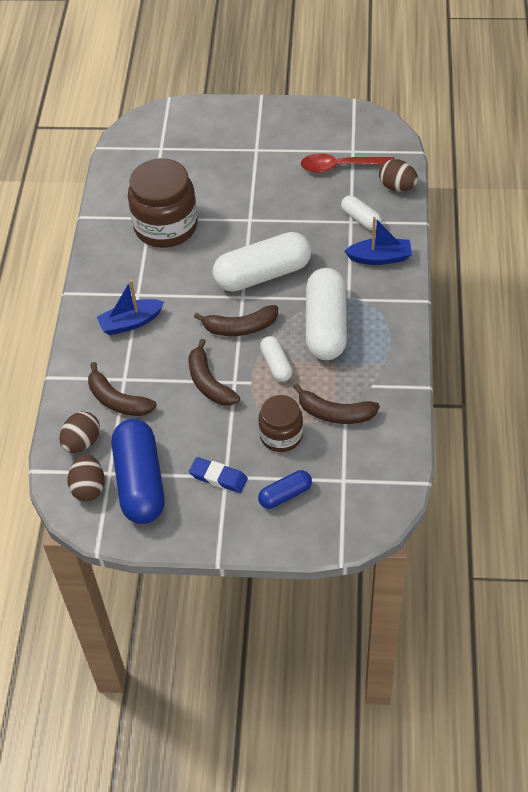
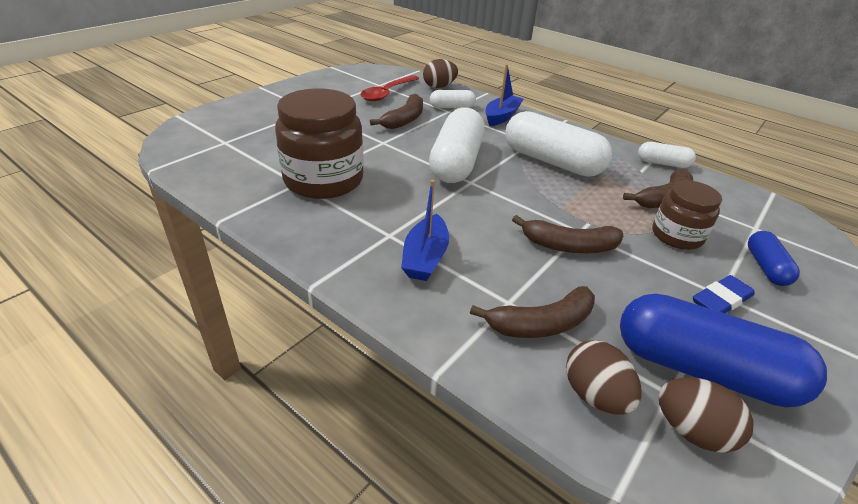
camera: 60 degrees left, 15 degrees down
brown banana [194,305,278,336] -> brown banana moved to [370,94,423,129]
white capsule [260,336,293,382] -> white capsule moved to [638,142,696,168]

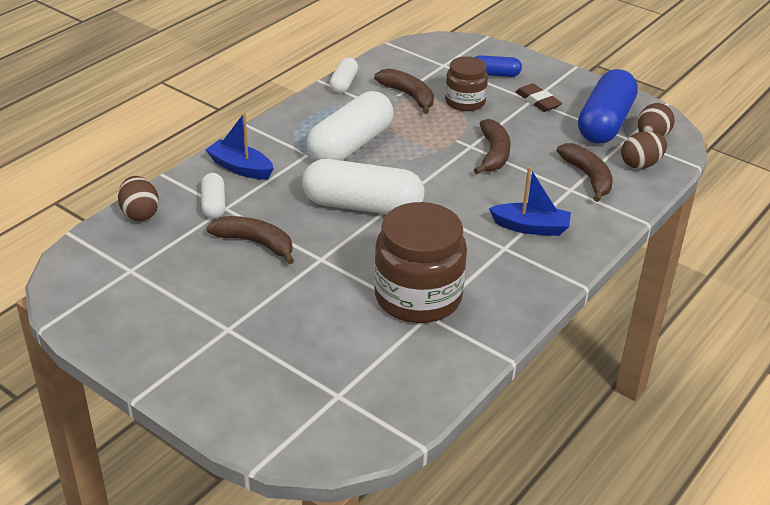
camera: 90 degrees left, 0 degrees up
red spoon [360,75,419,102] -> none
blue eraser [693,275,755,313] -> brown eraser [516,83,562,112]

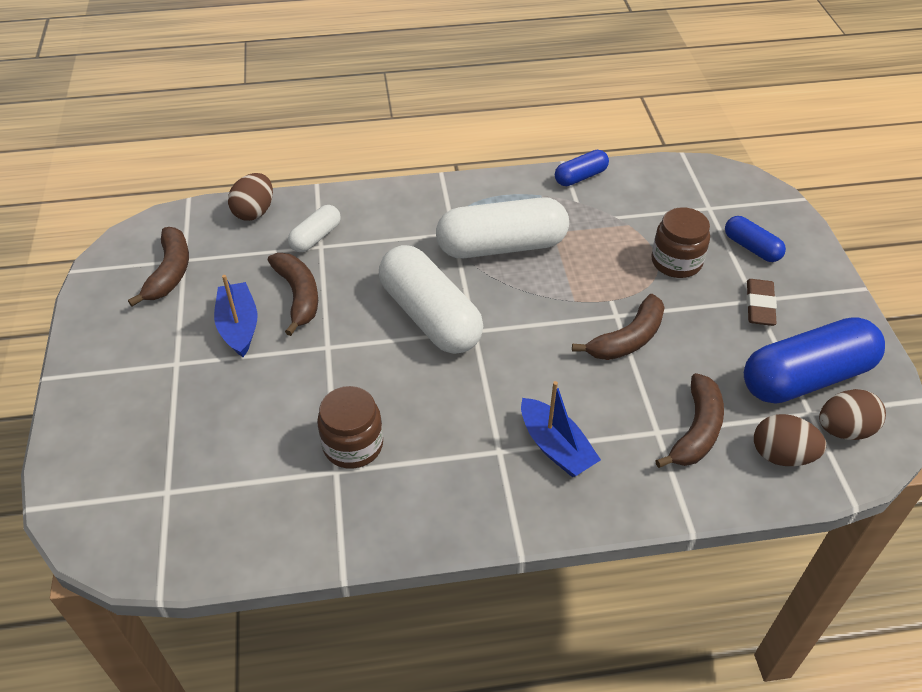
camera: 45 degrees right, 10 degrees up
blue boat [205,113,274,179] -> blue boat moved to [214,275,257,357]
white capsule [330,57,358,93] -> blue capsule [555,150,609,186]
brown banana [374,69,434,114] -> brown banana moved to [128,227,189,307]
brown jar [374,202,467,323] -> brown jar [317,386,383,469], size x0.59

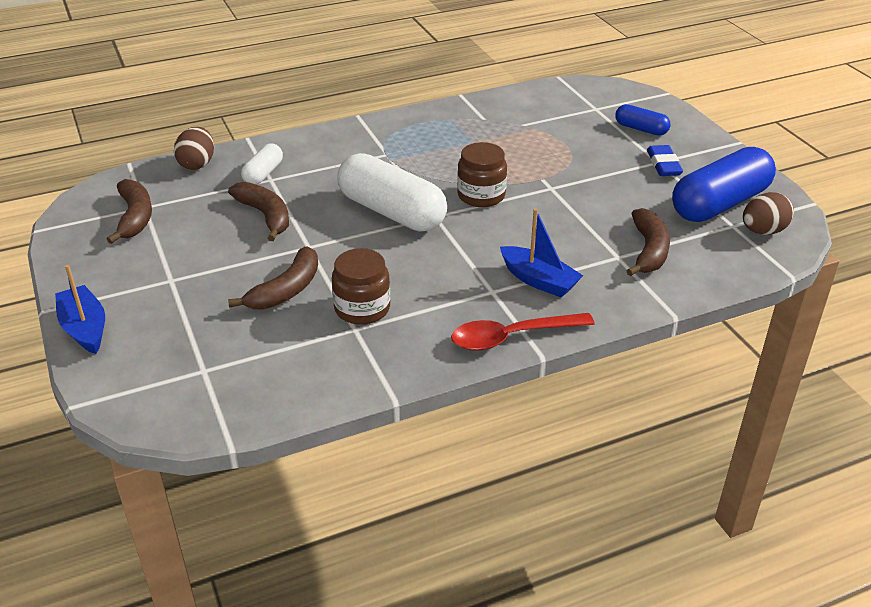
camera: 15 degrees left, 10 degrees down
blue boat [214,275,257,357] -> blue boat moved to [55,265,105,354]
white capsule [436,197,569,258] -> none
blue capsule [555,150,609,186] -> none
brown banana [572,294,665,360] -> brown banana moved to [228,247,318,310]
brown jar [651,207,710,278] -> brown jar moved to [457,142,507,207]
brown eraser [746,279,777,326] -> blue eraser [647,145,683,176]
brown egg [754,414,826,466] -> none
none -> red spoon [451,313,595,351]

